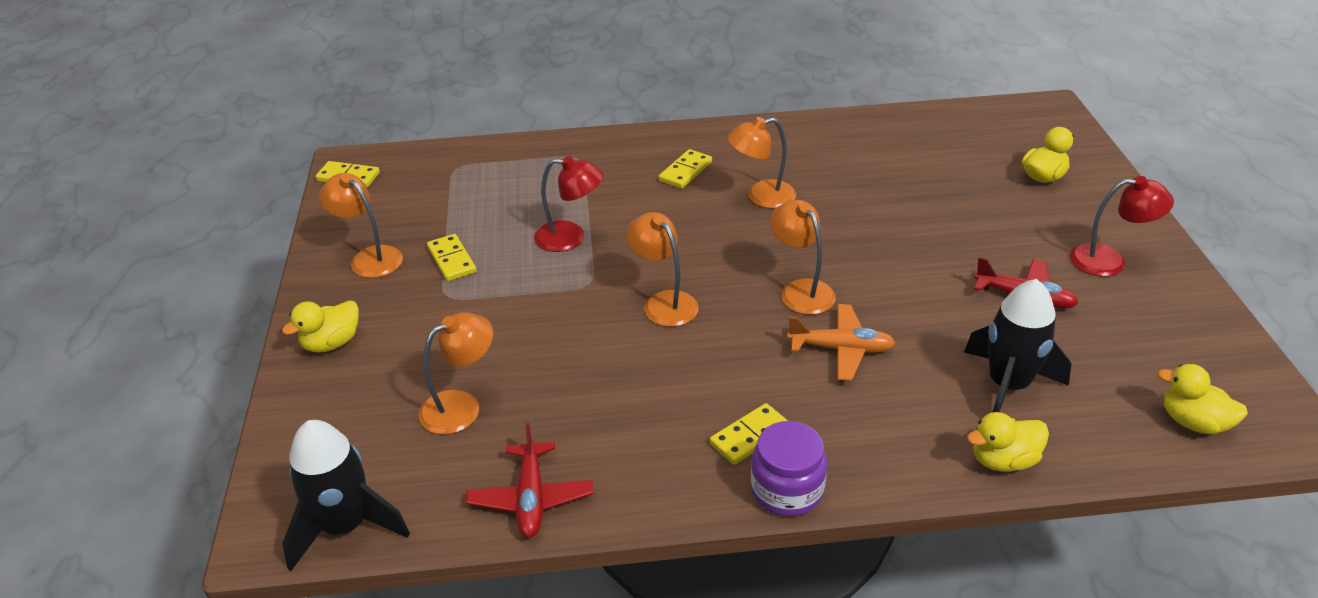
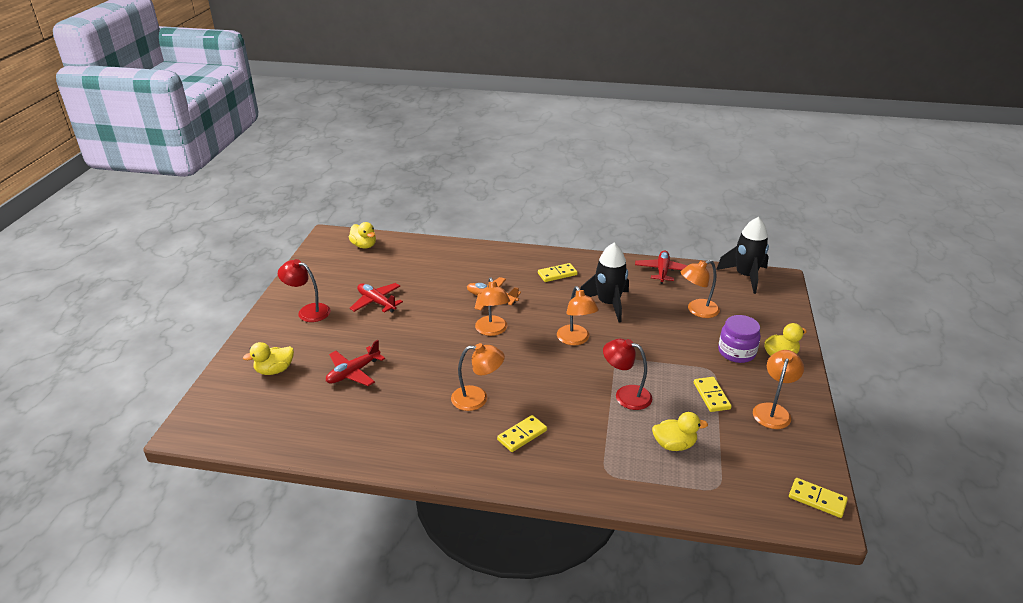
camera: 165 degrees left, 5 degrees down
orange lamp [319,173,403,278] -> orange lamp turned 120 degrees counterclockwise [753,350,804,429]
purple jar [751,421,827,516] -> purple jar moved to [718,315,761,363]
black rocket [964,279,1071,412] -> black rocket moved to [580,243,629,323]
yellow duck [967,412,1049,472] -> yellow duck moved to [652,412,708,451]
none -> red plane [326,340,385,386]

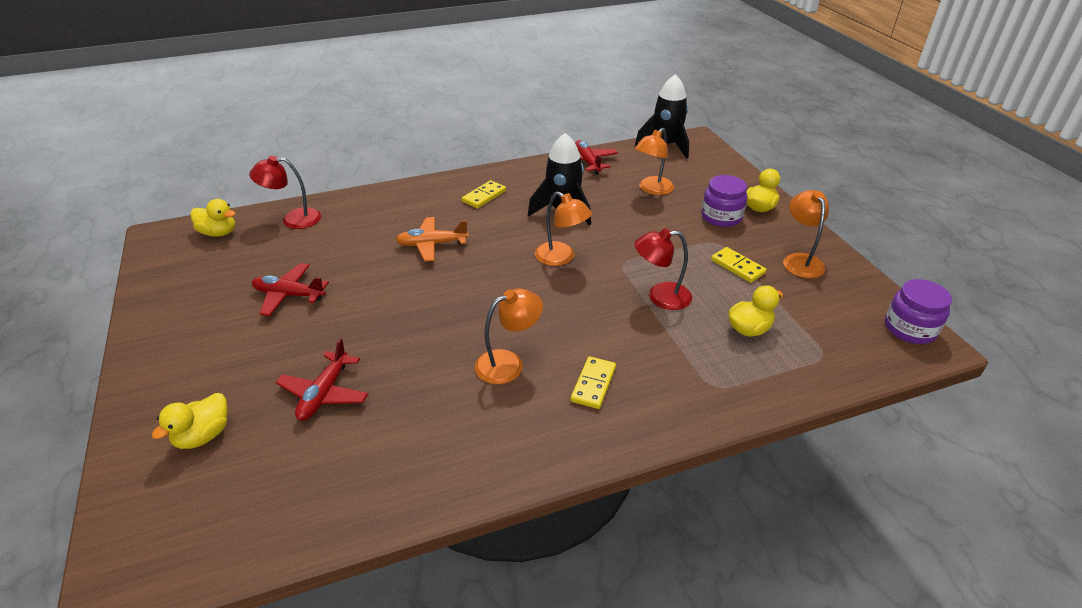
camera: 30 degrees left, 5 degrees up
red lamp [278,259,331,322] -> red lamp moved to [249,156,321,229]
orange lamp [475,277,510,336] -> none
yellow domino [789,478,848,518] -> purple jar [885,279,952,344]

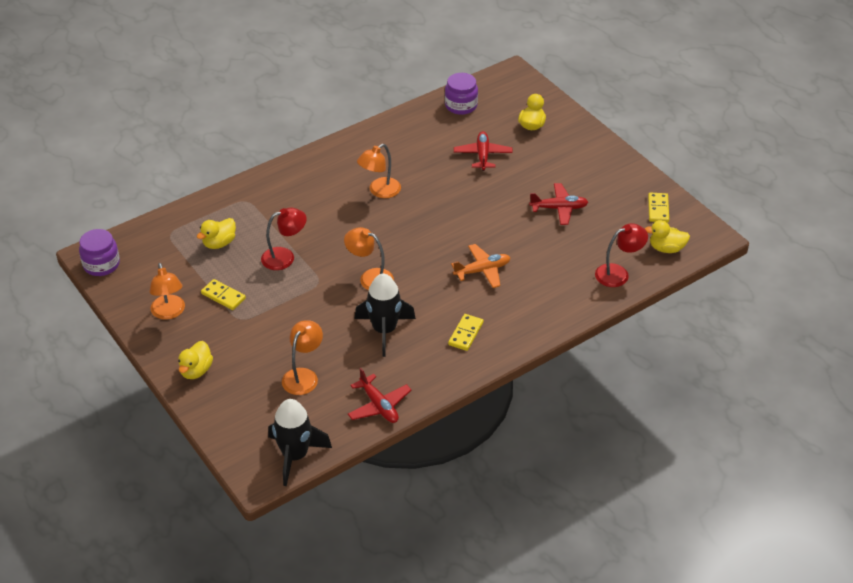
camera: 165 degrees right, 5 degrees up
yellow domino [571,356,616,409] -> yellow domino moved to [648,192,669,223]
purple jar [701,175,747,227] -> purple jar moved to [445,73,478,115]

